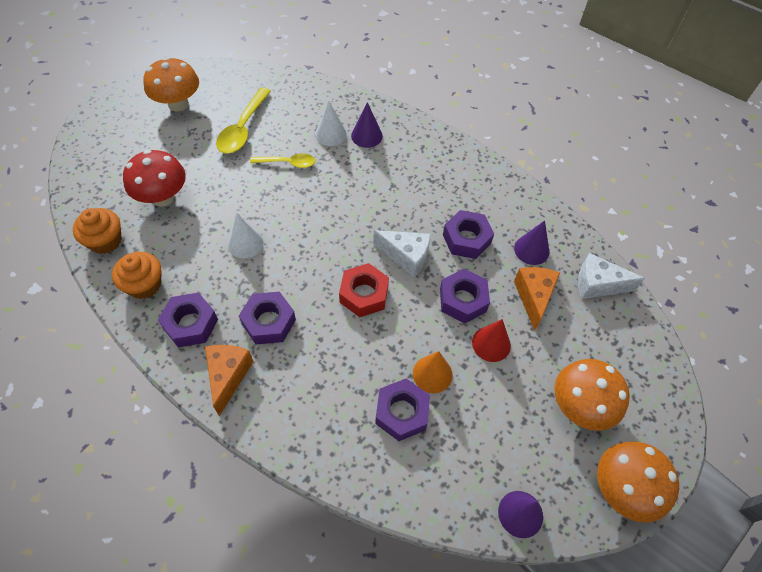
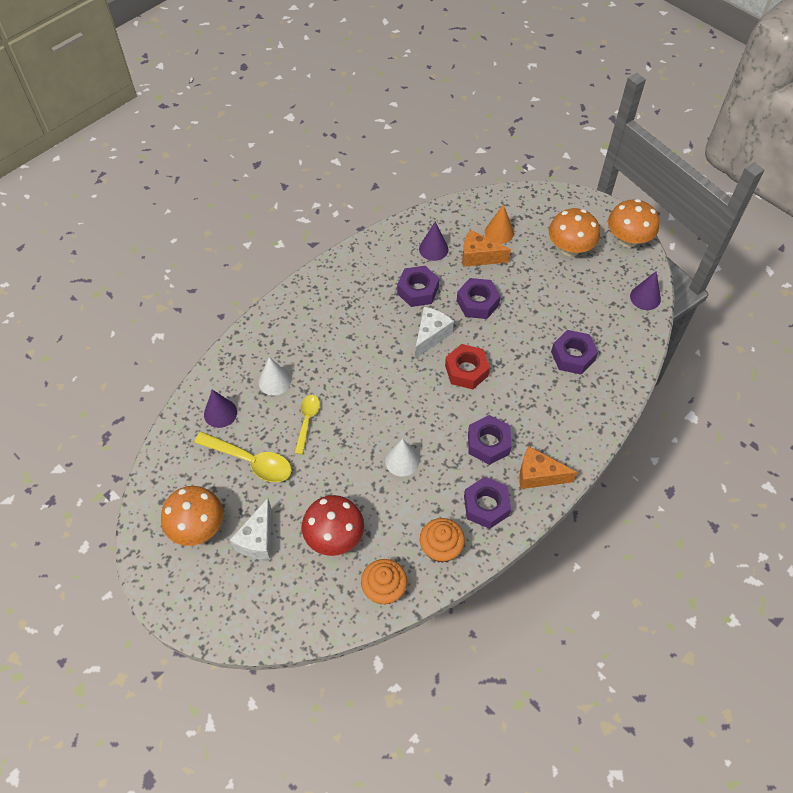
camera: 80 degrees left, 0 degrees up
purple cone [351,102,383,148] -> purple cone moved to [204,390,237,428]
orange cone [413,351,453,393] -> orange cone moved to [485,204,514,244]
red cone [472,319,511,362] -> none
white cheese [578,253,645,299] -> white cheese moved to [230,498,271,560]

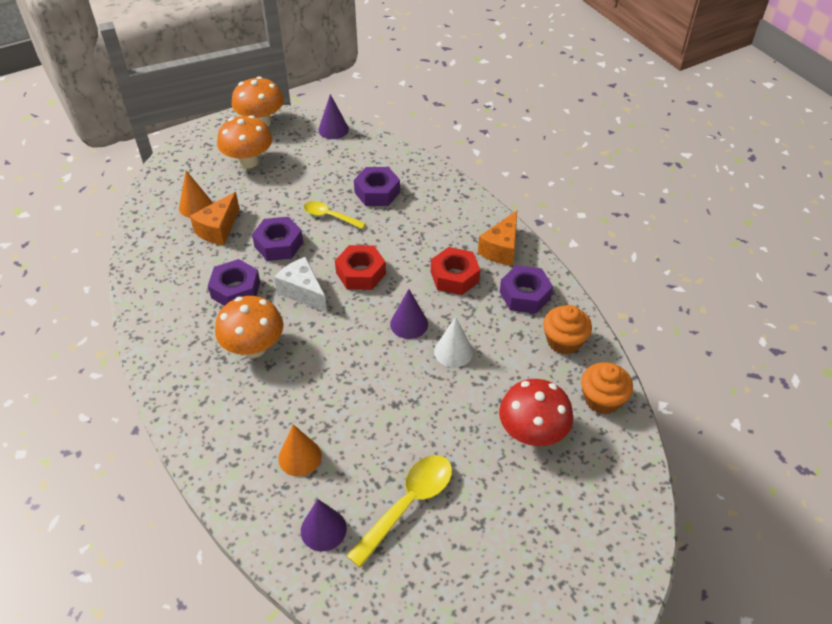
camera: 75 degrees left, 10 degrees down
orange mushroom [161,486,223,546] -> orange mushroom moved to [215,296,283,358]
white cheese [230,498,271,560] -> none
white cone [259,357,291,396] -> orange cone [278,424,322,476]
yellow spoon [295,395,320,455] -> yellow spoon moved to [304,201,366,229]
purple cone [419,221,448,261] -> purple cone moved to [390,289,428,339]
purple nut [468,415,512,465] -> red nut [431,247,480,295]

